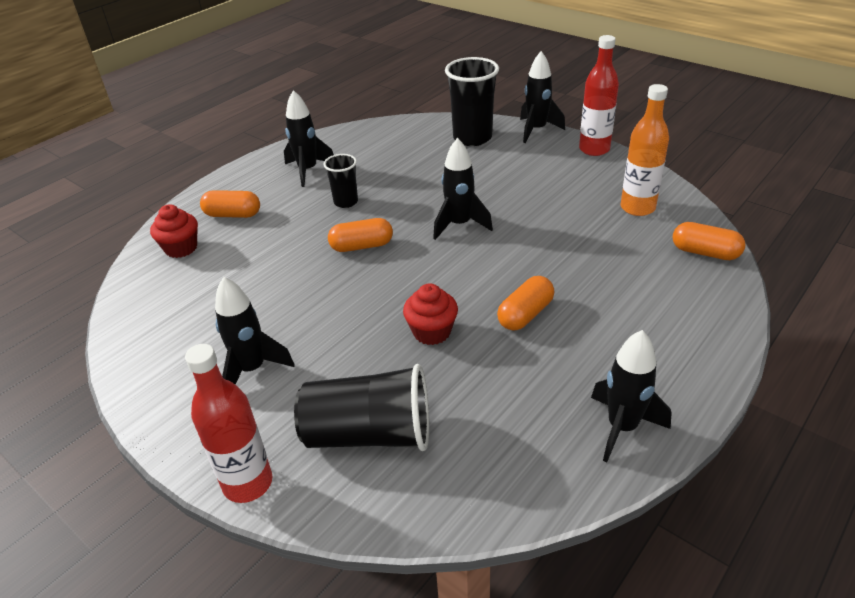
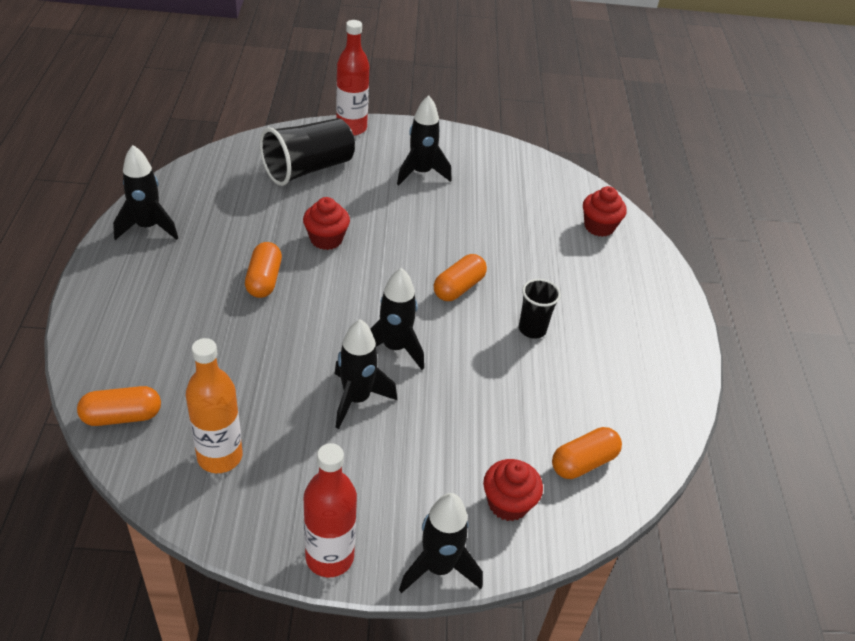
camera: 135 degrees right, 5 degrees up
orange capsule [200,190,260,218] -> orange capsule moved to [552,427,622,479]
black rocket [284,90,334,187] -> black rocket moved to [334,319,397,429]
black cup [445,57,499,146] -> red cupcake [483,459,543,521]

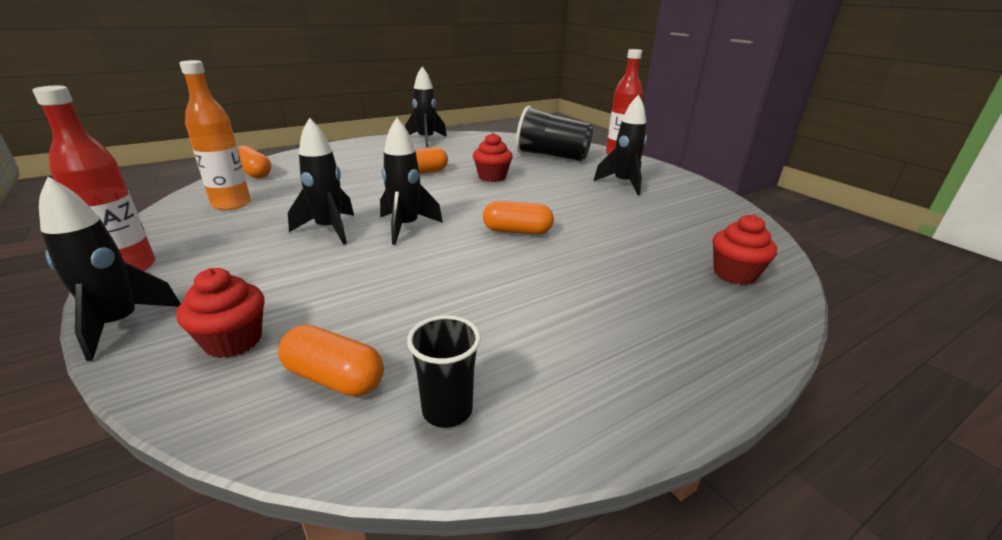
camera: 60 degrees right, 15 degrees down
black cup [519,279,561,339] -> black cup moved to [407,315,481,428]

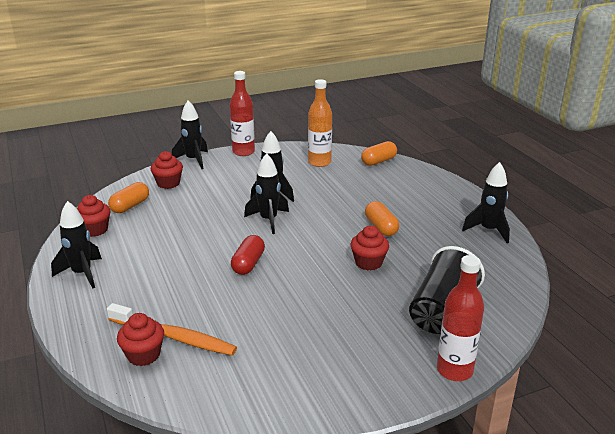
camera: 100 degrees right, 0 degrees up
black cup [407,315,481,428] -> red cupcake [77,195,110,237]
orange capsule [483,201,554,235] -> red capsule [231,235,265,275]
black rocket [594,95,647,195] -> black rocket moved to [51,201,102,288]
none -> orange toothbrush [107,303,237,355]

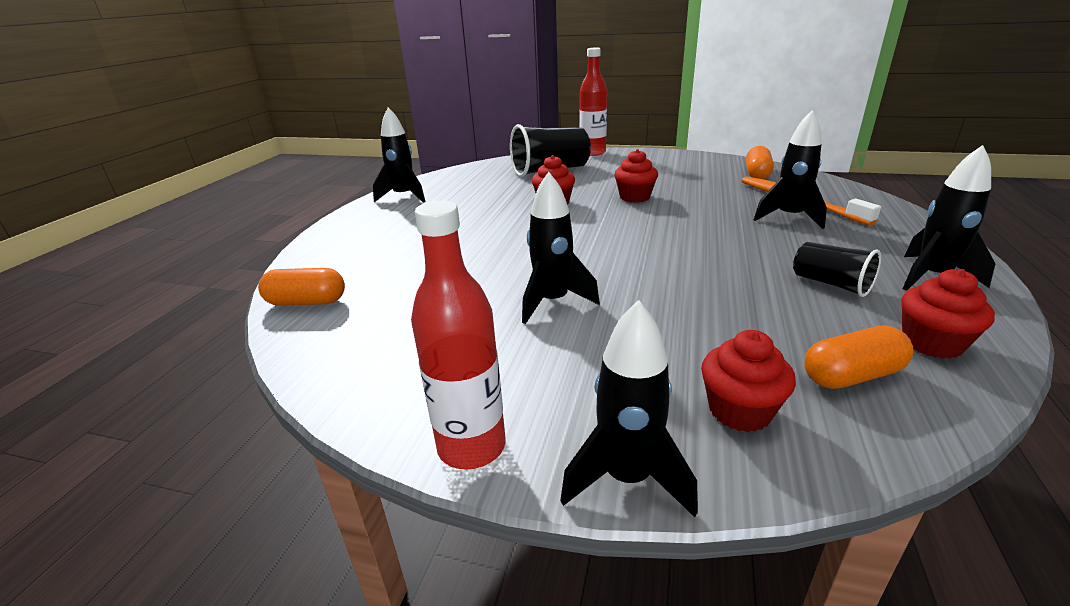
camera: 140 degrees left, 0 degrees up
red cupcake [117,313,164,366] -> red cupcake moved to [614,149,658,203]
red capsule [231,235,265,275] -> none
black rocket [244,153,289,234] -> black rocket moved to [754,110,827,229]
orange bottle [308,79,332,167] -> none
orange capsule [365,201,399,236] -> orange capsule moved to [746,146,774,179]
none -> black cup [793,242,881,297]

